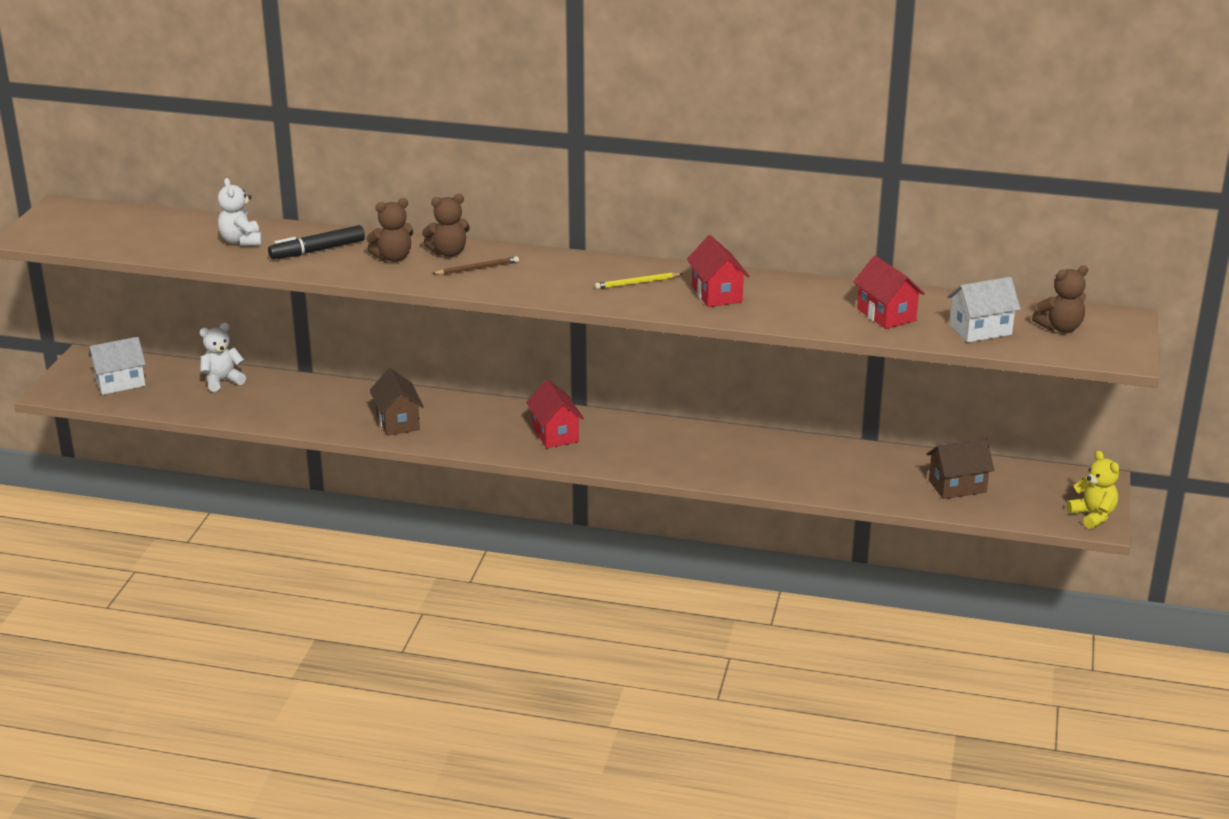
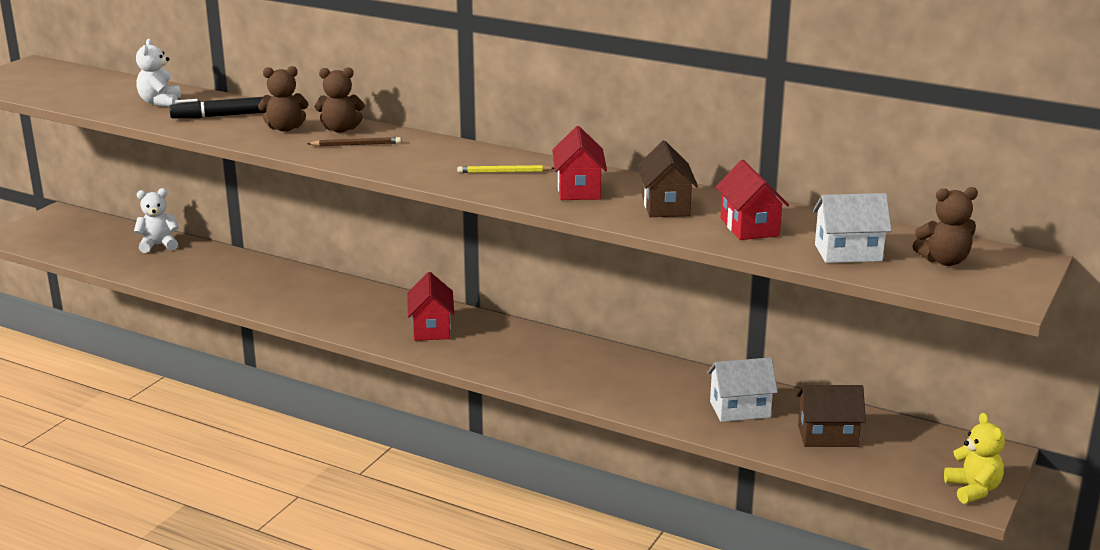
camera: 15 degrees right, 5 degrees down
white house [88,337,146,395] -> white house moved to [707,357,778,422]
brown house [370,368,424,436] -> brown house moved to [637,141,698,217]

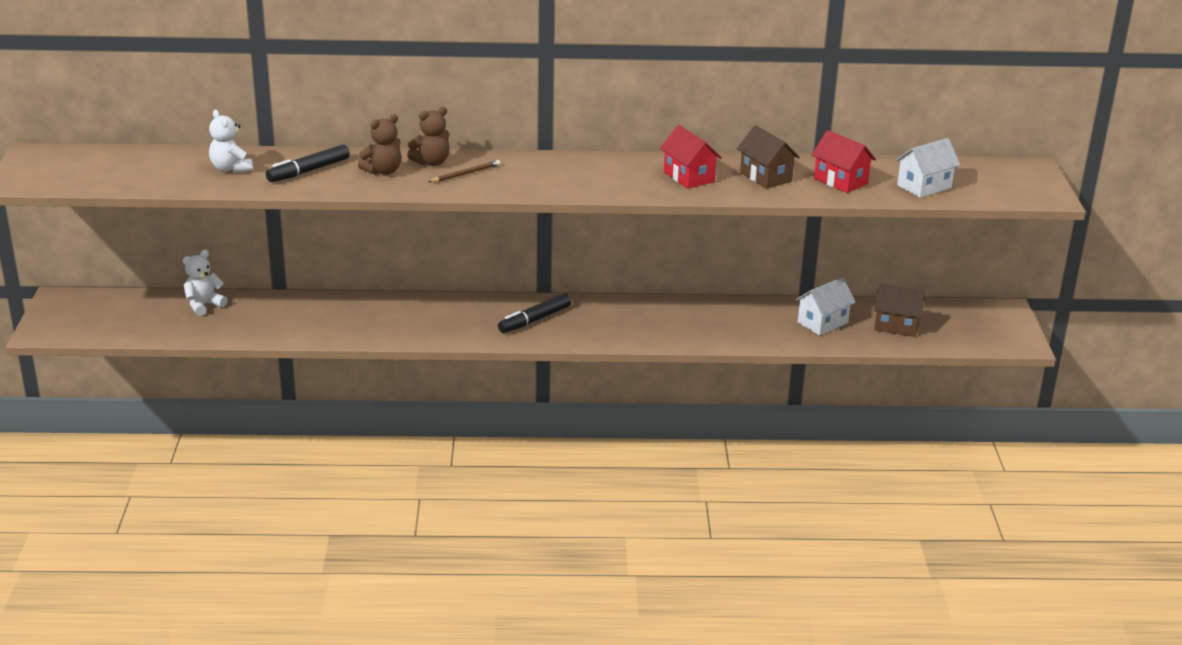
camera: 30 degrees left, 5 degrees up
red house [408,272,454,341] -> black marker [498,293,571,333]
yellow pencil [457,165,554,173] -> none
brown house [796,385,866,447] -> brown house turned 45 degrees clockwise [874,283,926,337]
brown teddy bear [913,187,978,266] -> none
yellow teddy bear [944,413,1005,504] -> none

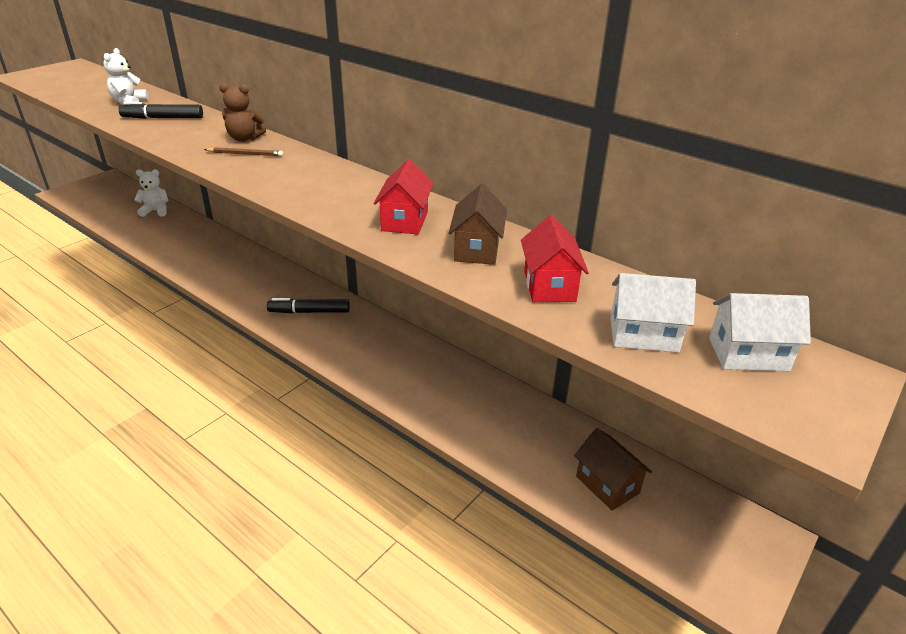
camera: 40 degrees right, 5 degrees up
brown teddy bear [358,114,401,175] -> none
white house [795,277,856,335] -> white house moved to [709,293,811,371]

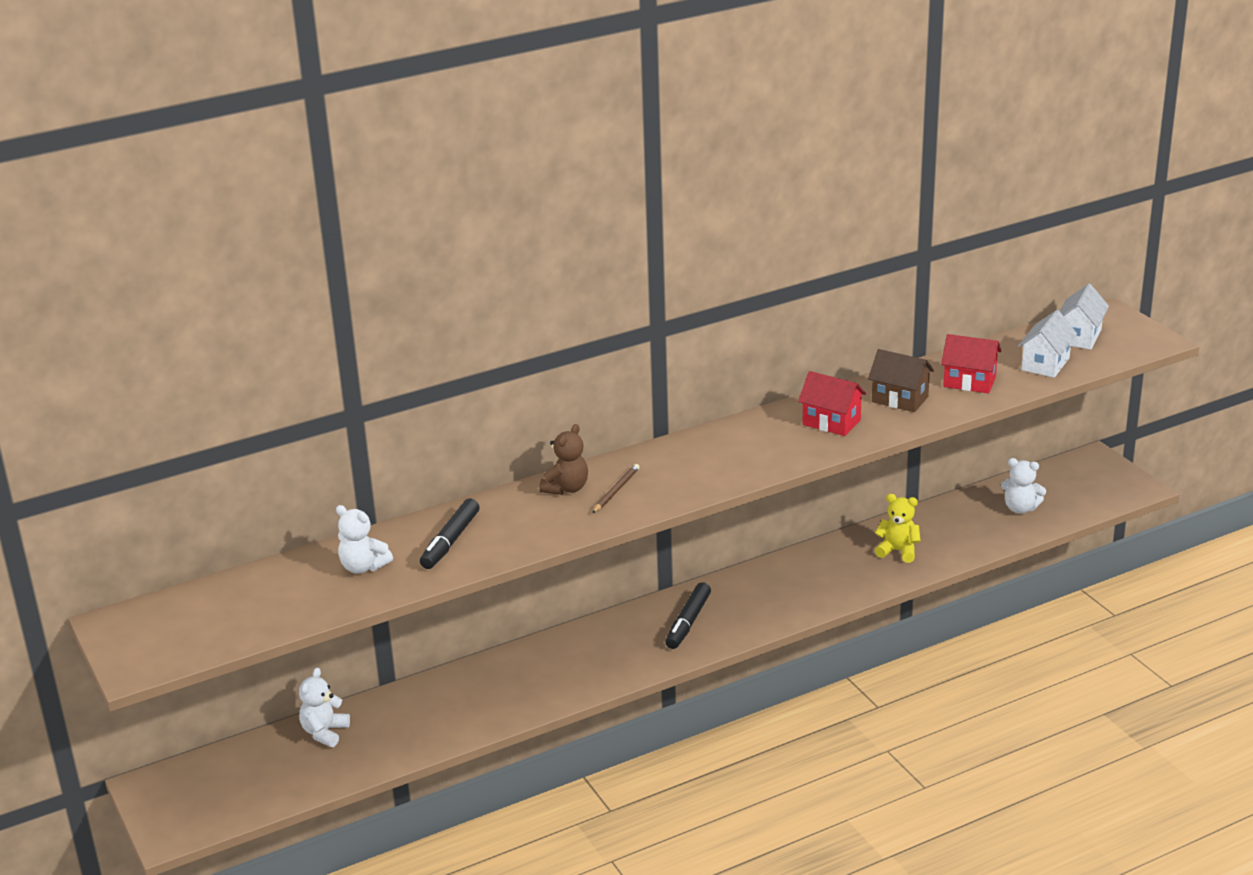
camera: 65 degrees left, 5 degrees down
brown house [574,428,652,511] -> white teddy bear [1001,458,1046,513]
none -> yellow teddy bear [875,494,921,563]

